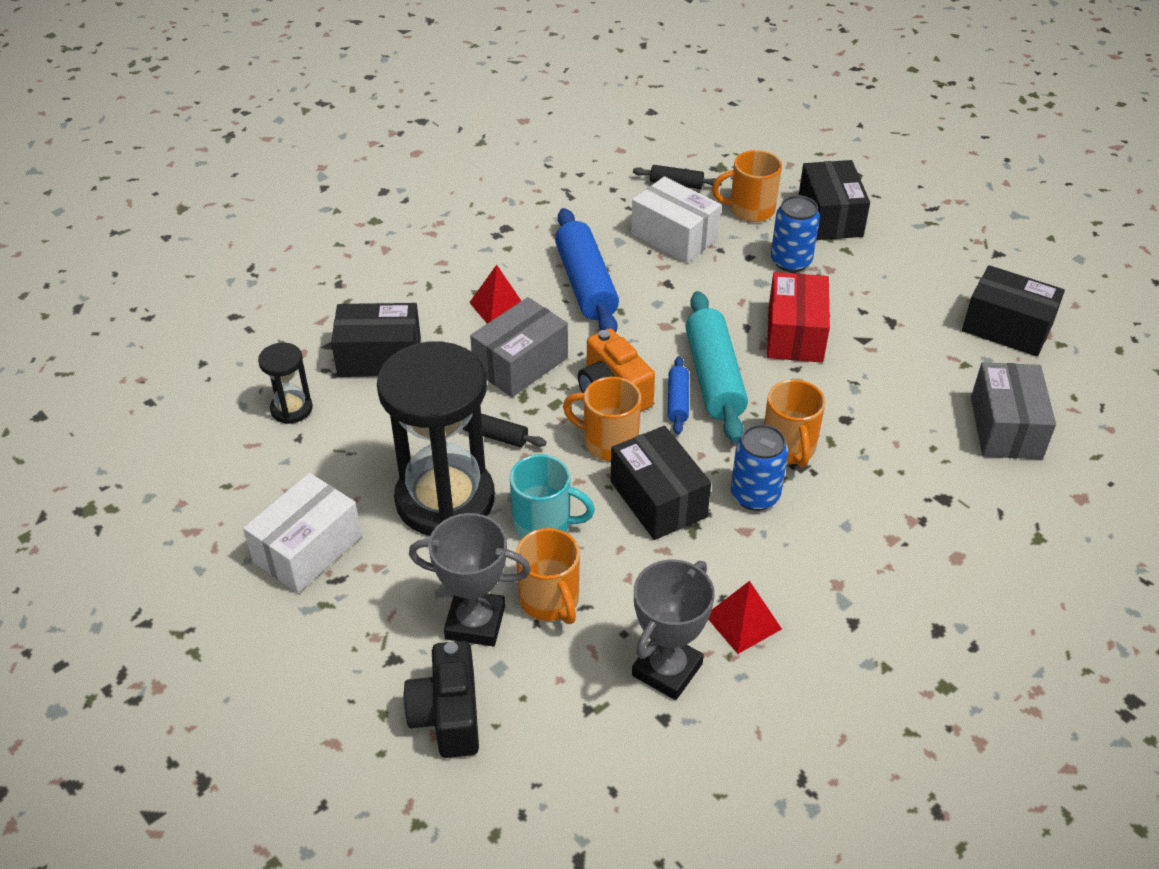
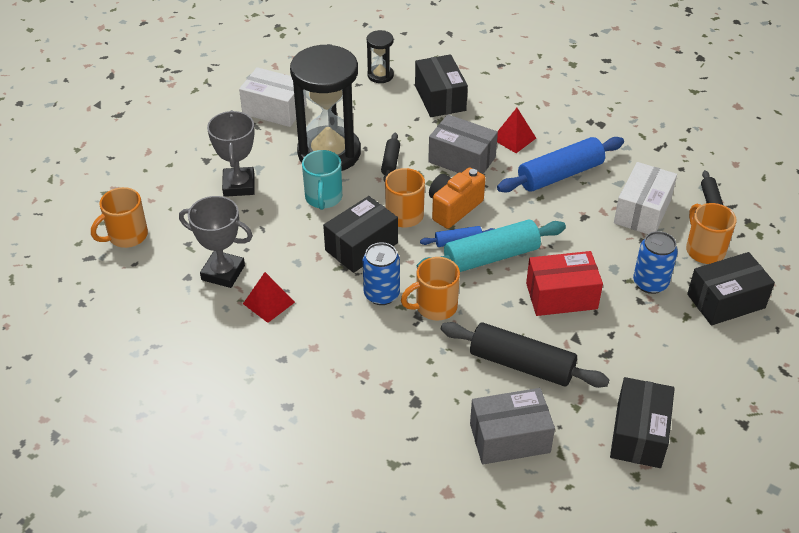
camera: 75 degrees right, 0 degrees up
black camera [403,641,479,758] -> none
orange mug [516,528,580,624] -> orange mug moved to [91,187,148,248]
none -> black rolling pin [441,322,609,388]

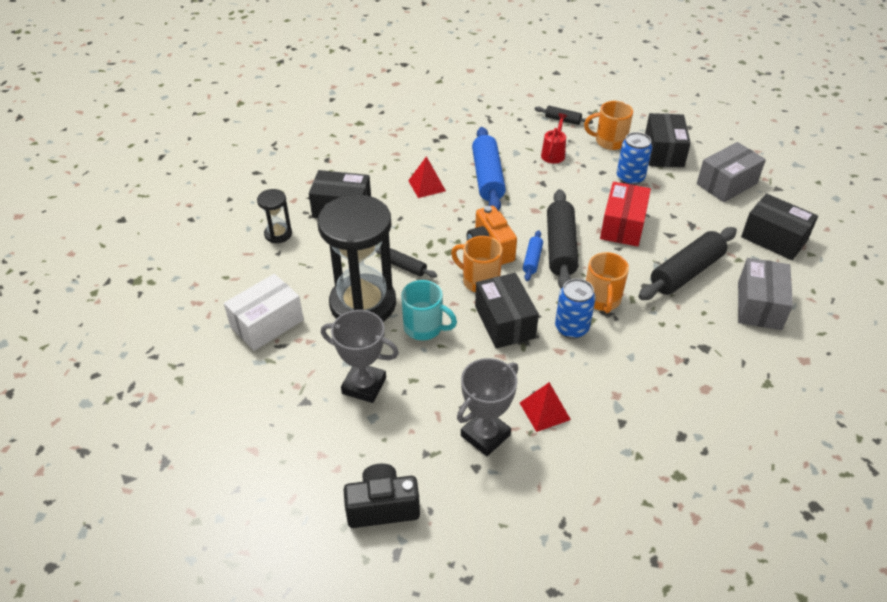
camera: 65 degrees left, 0 degrees up
orange mug [91,187,148,248] -> black camera [344,463,420,528]
turquoise rolling pin [417,220,566,272] -> black rolling pin [547,189,579,289]
grey box [428,114,498,174] -> grey box moved to [697,142,766,202]
white box [614,162,677,234] -> red watering can [541,113,567,164]

